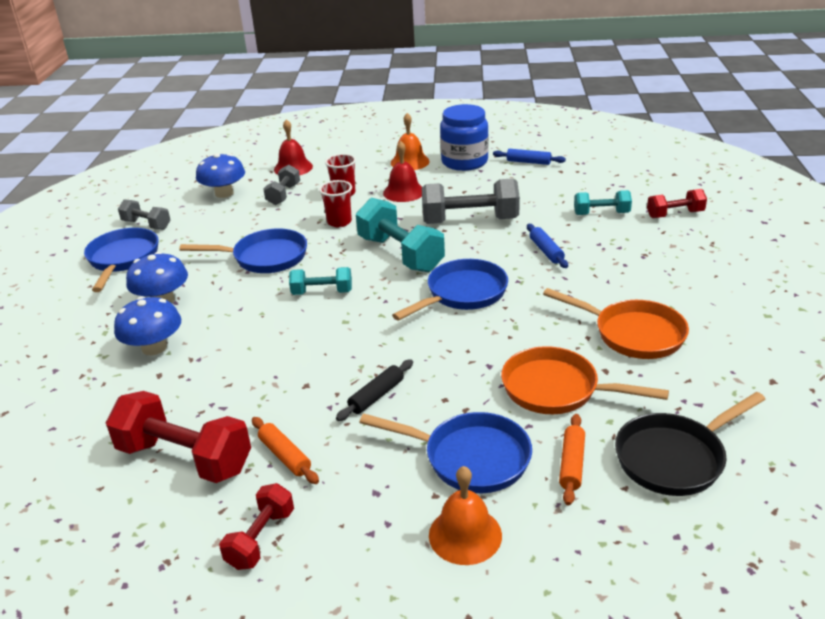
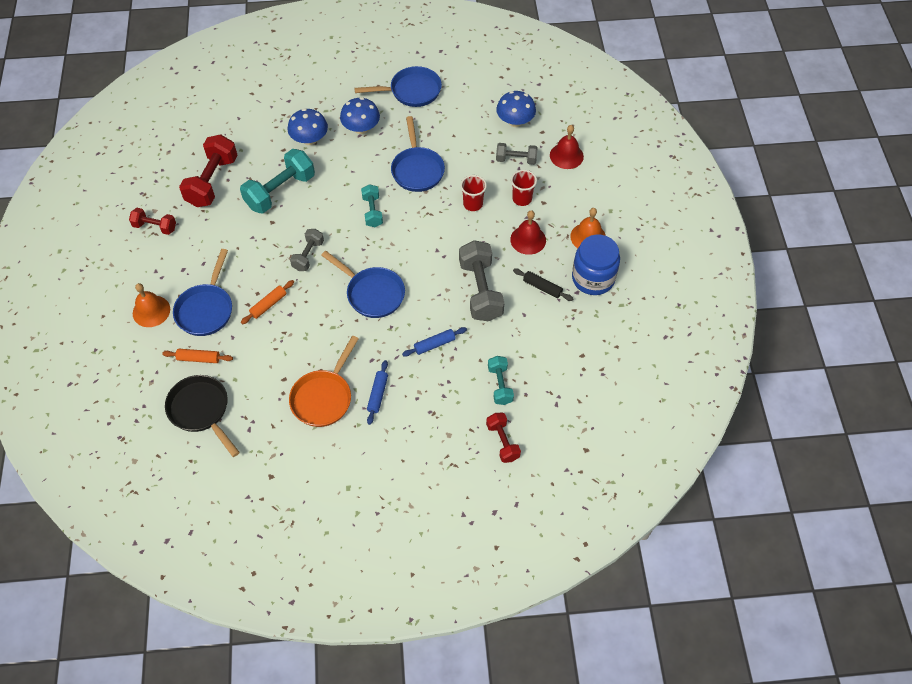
camera: 80 degrees right, 25 degrees up
grey dumbbell [118,199,170,230] -> grey dumbbell moved to [290,229,324,271]
orange rolling pin [252,417,319,484] -> orange rolling pin moved to [241,280,294,324]
black rolling pin [336,359,413,421] -> black rolling pin moved to [513,268,573,301]
turquoise dumbbell [356,198,445,272] -> turquoise dumbbell moved to [240,149,315,213]
blue rolling pin [493,149,566,165] -> blue rolling pin moved to [367,360,388,425]
orange pan [501,346,669,414] -> none

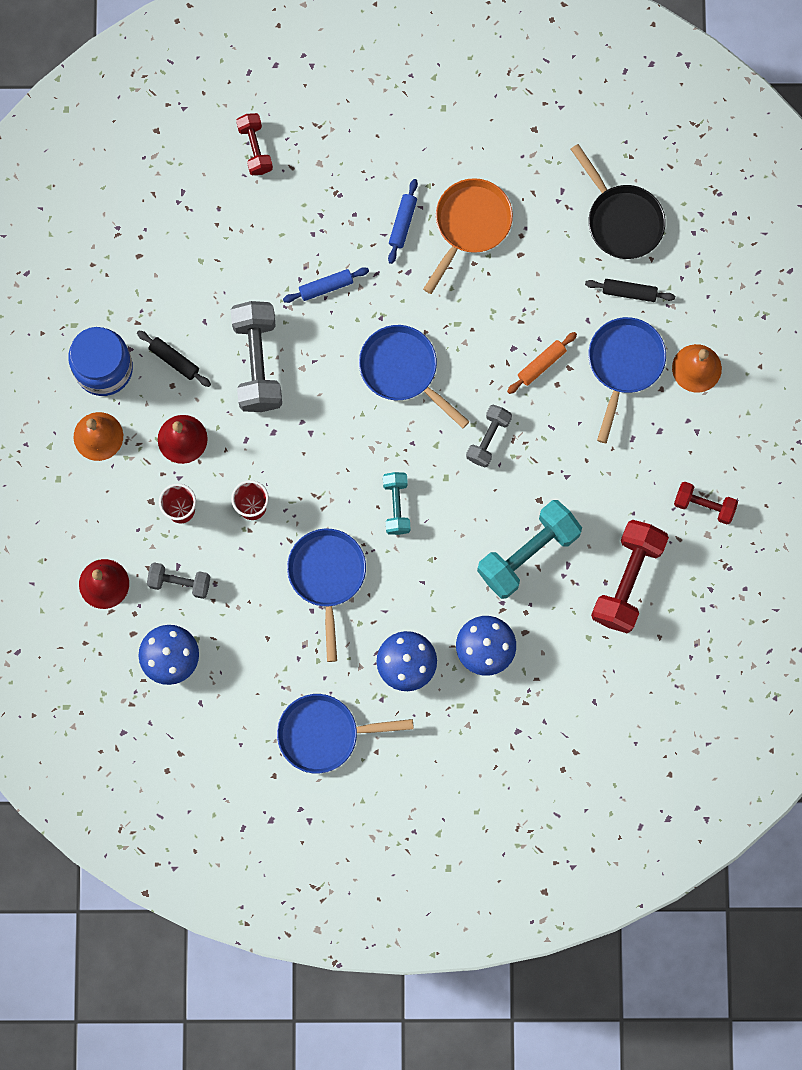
camera: 175 degrees left, 20 degrees up
orange rolling pin [162,349,233,363] -> black rolling pin [585,279,675,302]
turquoise dumbbell [488,356,514,405] -> none

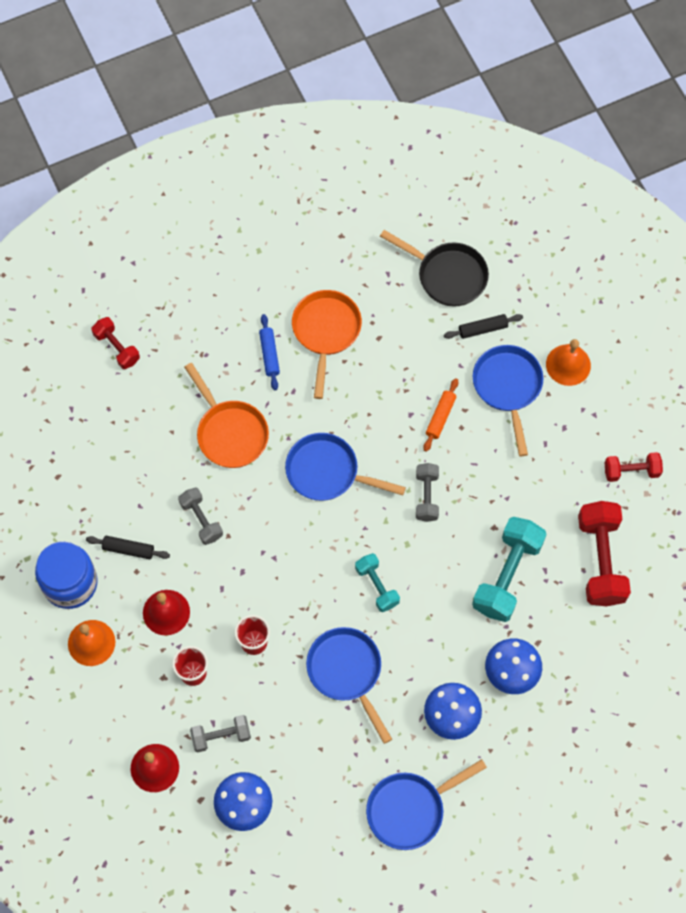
camera: 25 degrees left, 10 degrees down
grey dumbbell [231,301,282,412] -> grey dumbbell [178,487,223,545], size x0.57
blue rolling pin [283,267,369,303] -> orange pan [184,363,269,468]

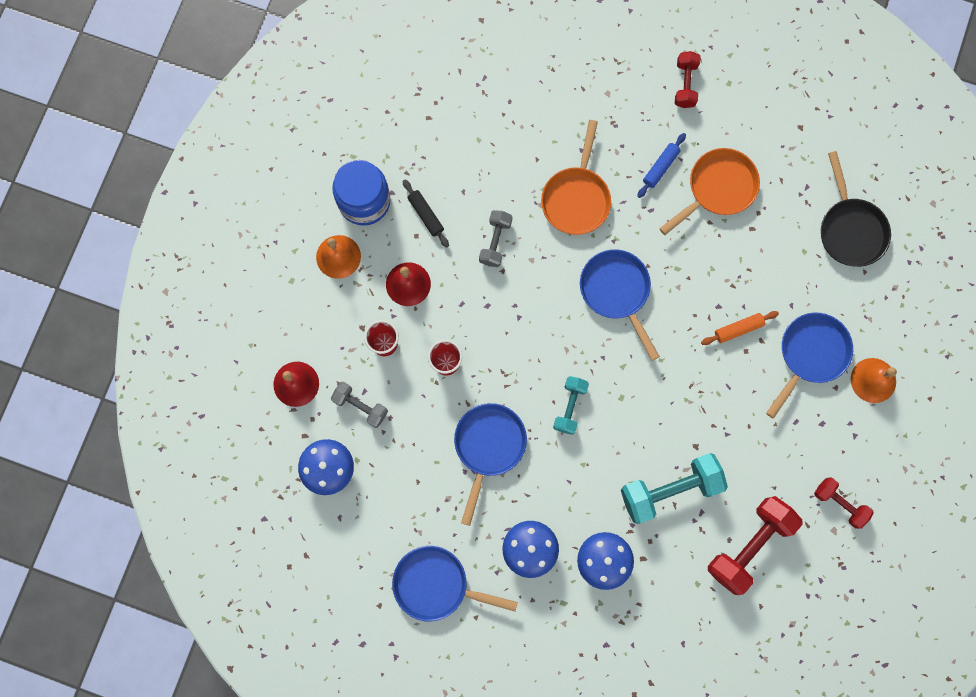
camera: 45 degrees right, 10 degrees up
red dumbbell [92,317,140,369] -> red dumbbell moved to [675,51,701,108]
grey dumbbell [416,463,439,522] -> none
black rolling pin [444,314,523,339] -> none

